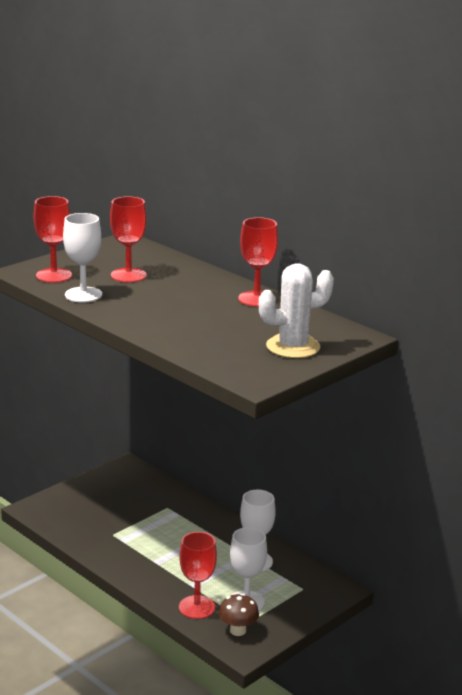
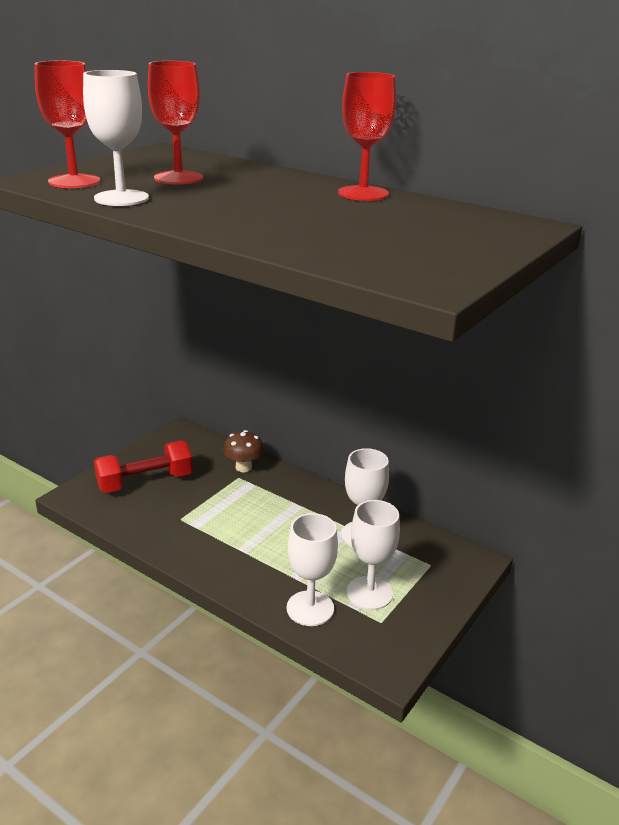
camera: 10 degrees left, 5 degrees up
red goblet [179,532,217,619] -> white goblet [287,513,338,626]
brown mushroom [218,593,259,636] -> brown mushroom moved to [223,430,264,472]
white cactus [259,263,334,358] -> none
none -> red dumbbell [94,441,193,493]

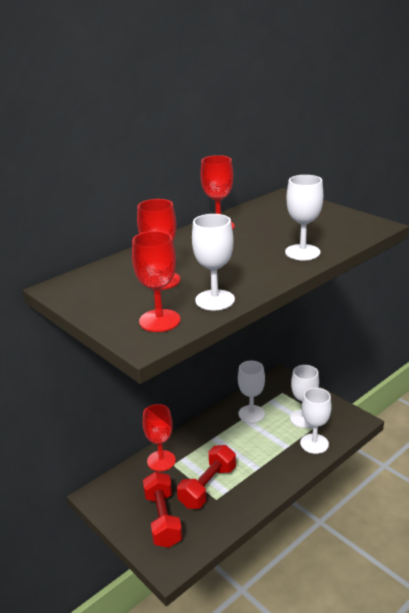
camera: 75 degrees left, 0 degrees up
brown mushroom [223,430,264,472] -> red goblet [143,404,176,471]
none -> red dumbbell [177,445,236,509]
none -> white goblet [285,175,323,260]

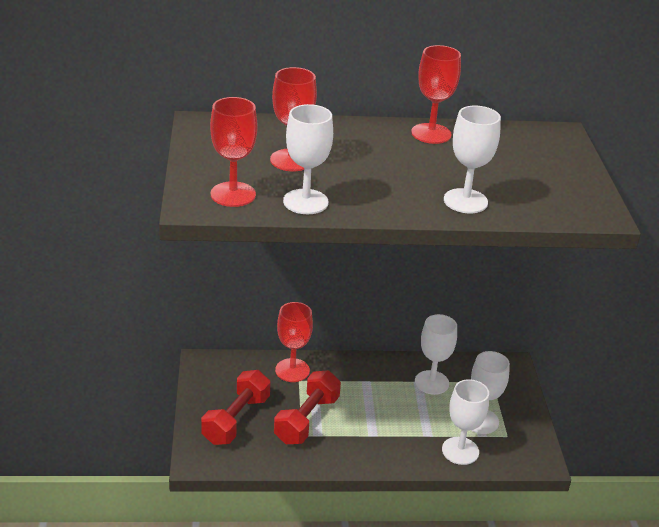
camera: 35 degrees right, 5 degrees up
red dumbbell [177,445,236,509] -> red dumbbell turned 45 degrees counterclockwise [274,370,341,444]

